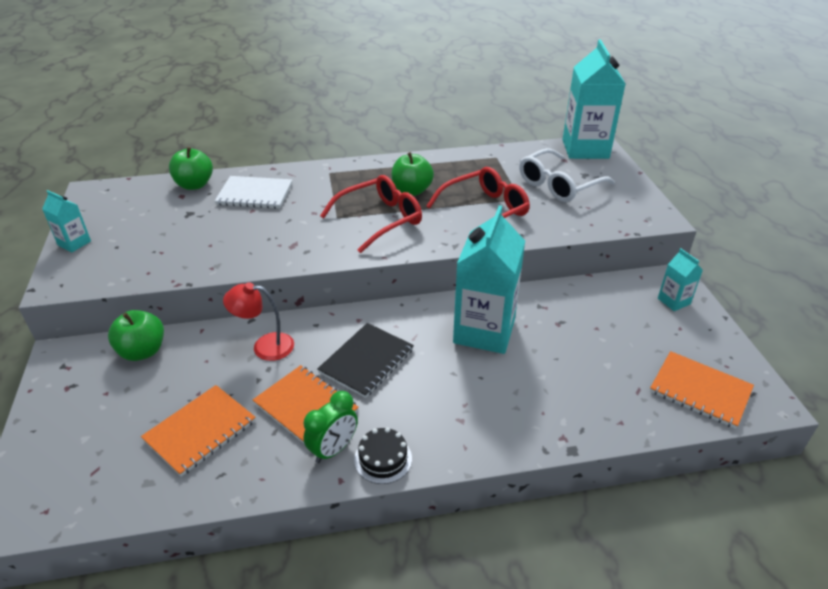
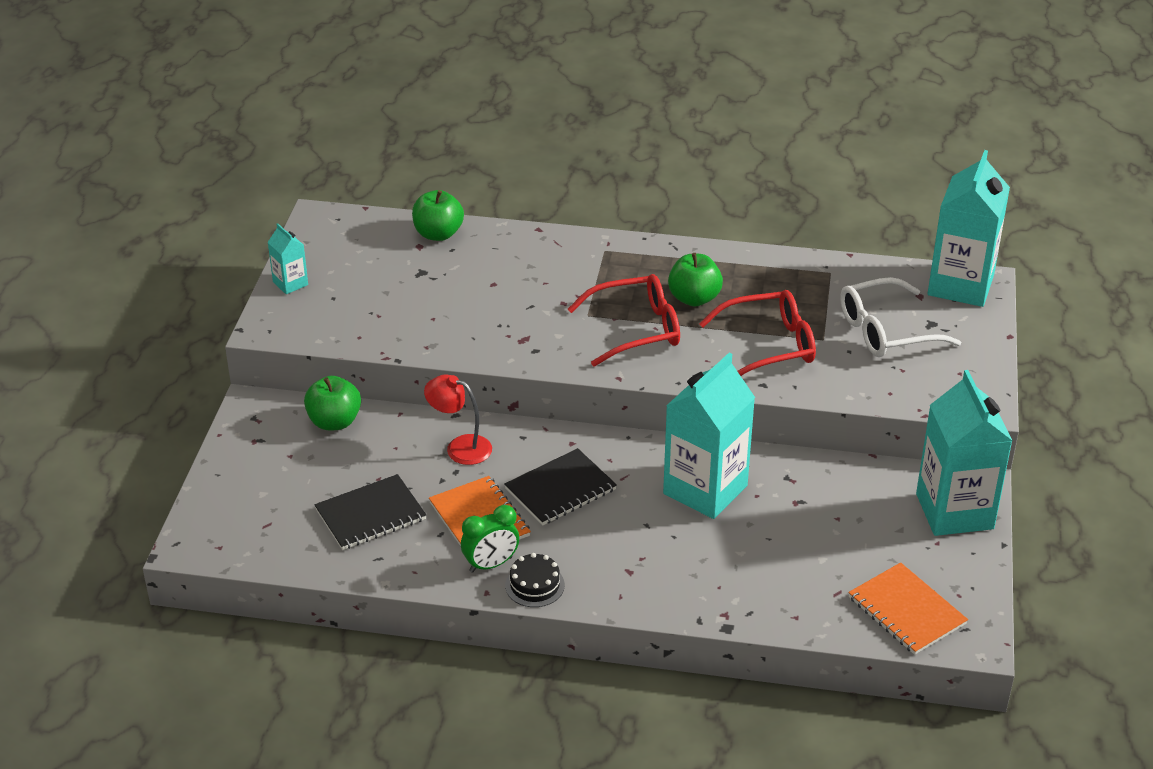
camera: 20 degrees right, 0 degrees up
orange notebook [141,385,256,477] -> black notebook [314,474,426,550]
white notebook [215,176,292,209] -> none
turquoise carton [658,248,703,311] -> turquoise carton [916,370,1013,536], size x2.16

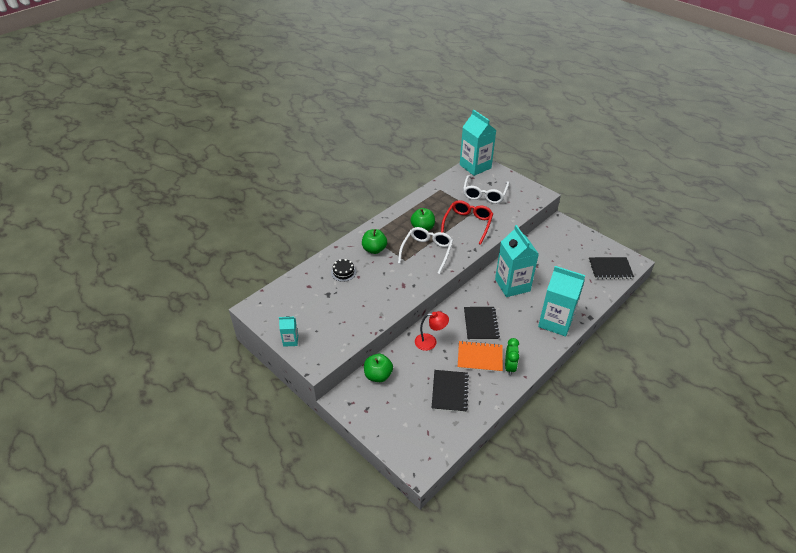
camera: 55 degrees left, 5 degrees up
green apple [412,190,464,241] -> green apple moved to [362,229,387,254]
red lamp [424,374,492,465] -> red lamp turned 150 degrees counterclockwise [415,311,449,351]
black cake [505,553,565,607] -> black cake moved to [331,259,356,282]
red glasses [568,274,680,367] -> white glasses [398,227,453,274]
orange notebook [848,562,968,655] -> black notebook [588,257,634,279]
turquoise carton [916,370,1013,536] -> turquoise carton moved to [538,266,585,336]

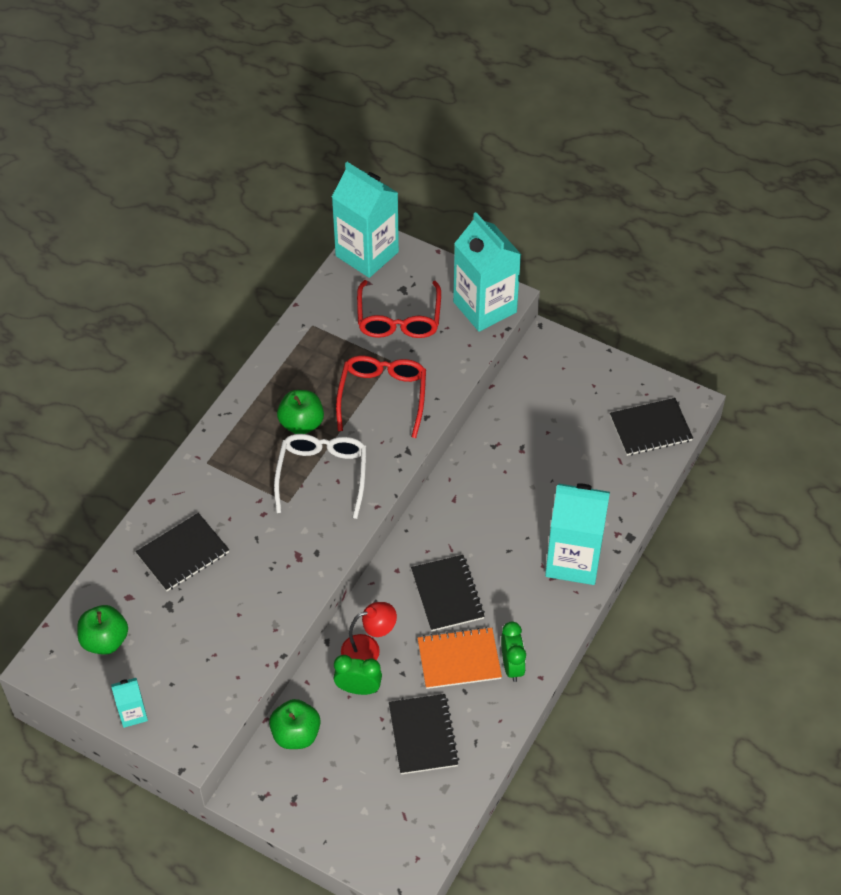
camera: 15 degrees left, 10 degrees up
black cake [331,259,356,282] -> black notebook [136,513,229,591]
green apple [362,229,387,254] -> green apple moved to [77,605,128,655]
white glasses [463,175,509,204] -> red glasses [357,280,441,338]
turquoise carton [495,225,539,297] -> turquoise carton moved to [453,212,522,332]
none -> green clock [333,655,382,695]

